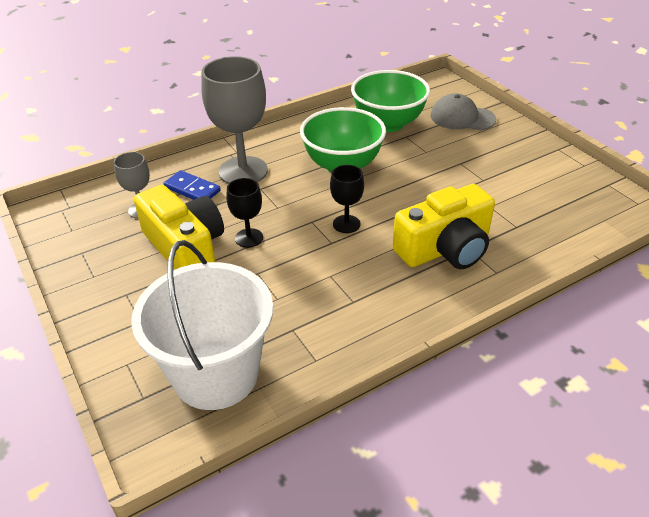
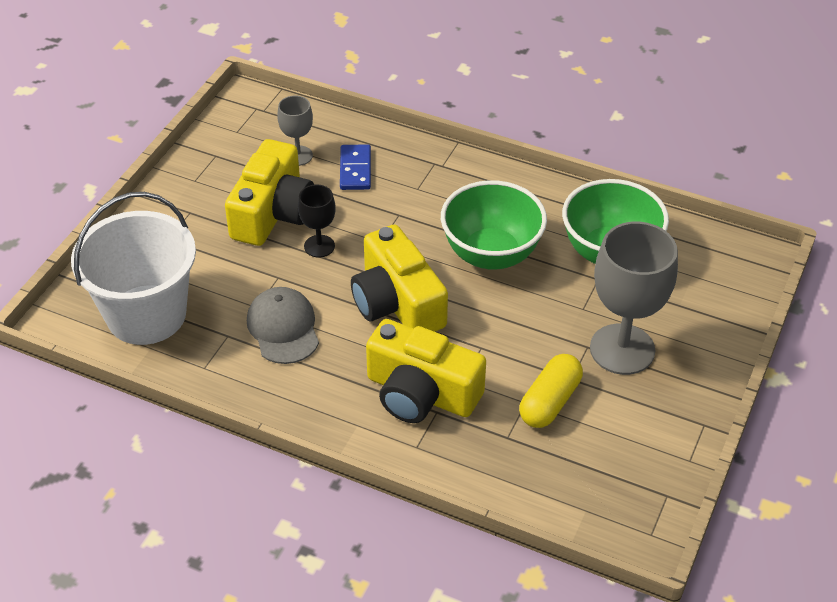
camera: 55 degrees right, 5 degrees up
grey goblet [201,56,268,184] -> grey goblet moved to [590,222,678,375]
black goblet [330,165,364,233] -> yellow camera [351,225,448,332]
grey cap [431,93,496,130] -> grey cap moved to [247,287,319,364]
none -> yellow capsule [519,354,583,428]

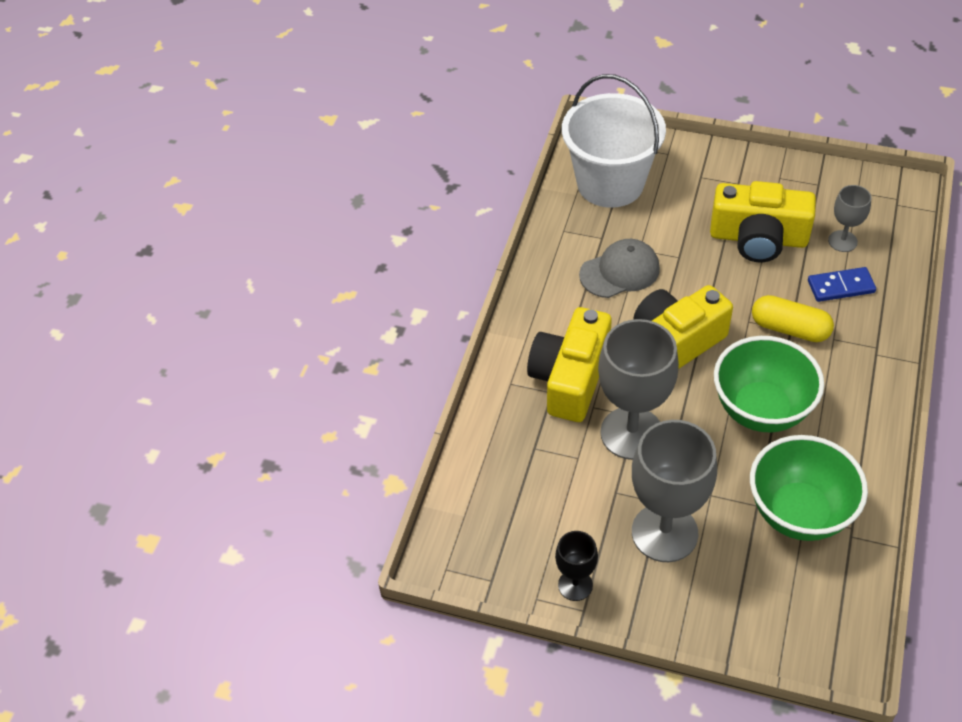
camera: 85 degrees right, 5 degrees up
black goblet [298,185,336,258] -> black goblet moved to [555,531,598,601]
yellow capsule [519,354,583,428] -> yellow capsule moved to [752,295,834,342]
none -> grey goblet [598,319,679,460]

